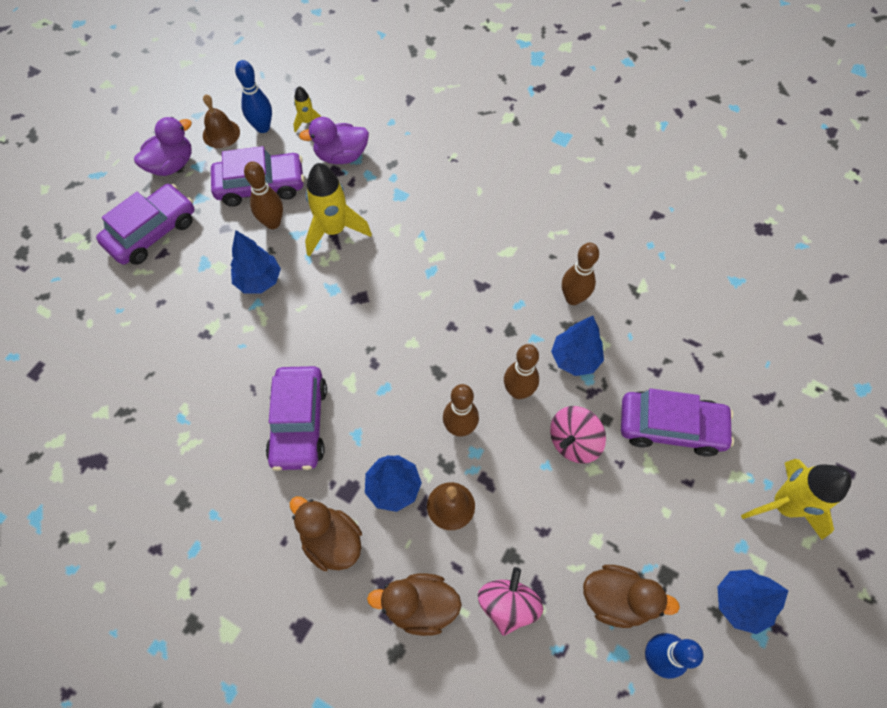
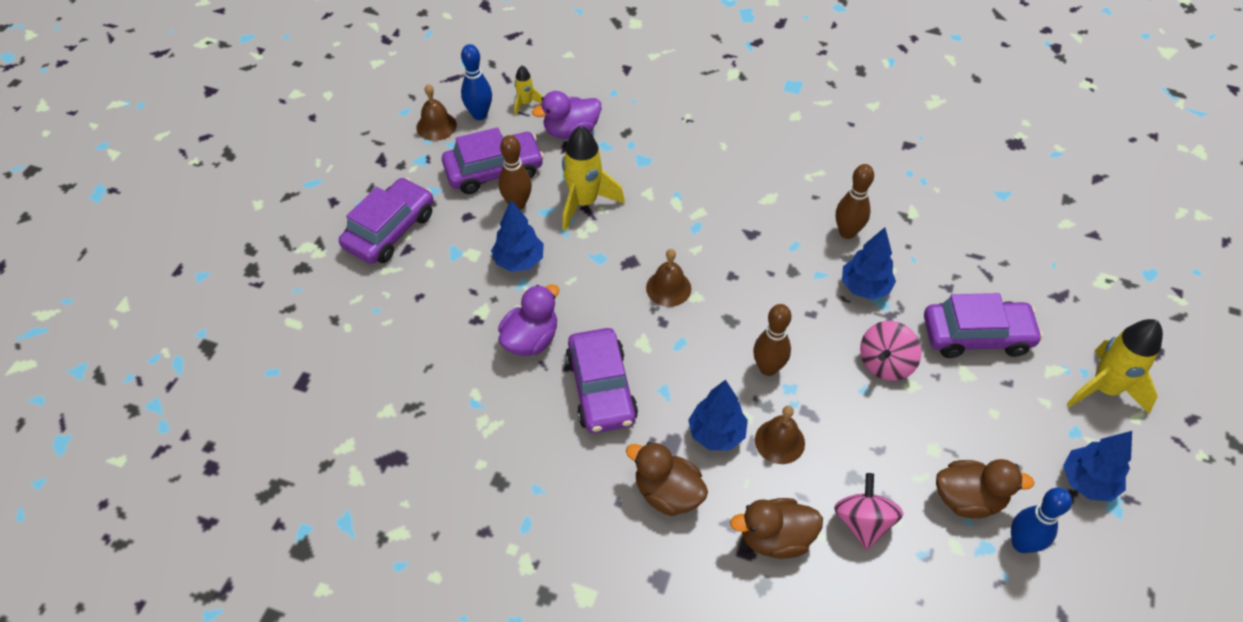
camera: 10 degrees left, 10 degrees down
purple duck [134,117,192,176] -> purple duck moved to [498,284,559,356]
brown bowling pin [504,344,539,399] -> none
none -> brown bell [646,249,691,307]

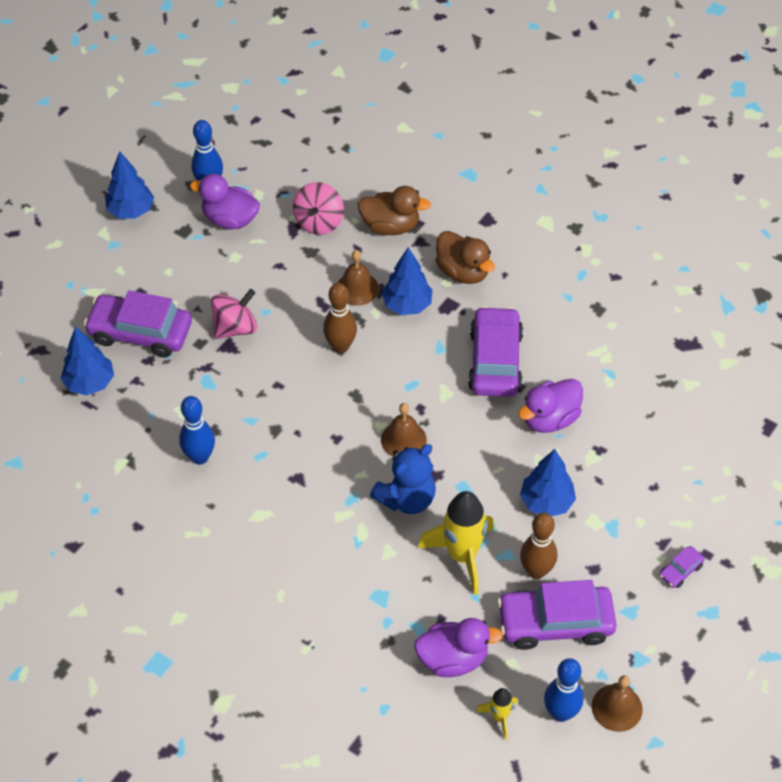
camera: 165 degrees left, 0 degrees up
purple car [339,177,434,264] -> purple car [659,546,705,588], size x0.43
brown bowling pin [836,164,874,239] -> blue bowling pin [179,396,215,465]
blue tree [842,227,896,300] -> blue tree moved to [61,326,114,395]
brown duck [936,459,1034,518] -> purple duck [190,174,260,230]
yellow rocket [1067,319,1163,413] -> none
none -> blue teddy bear [370,444,436,514]

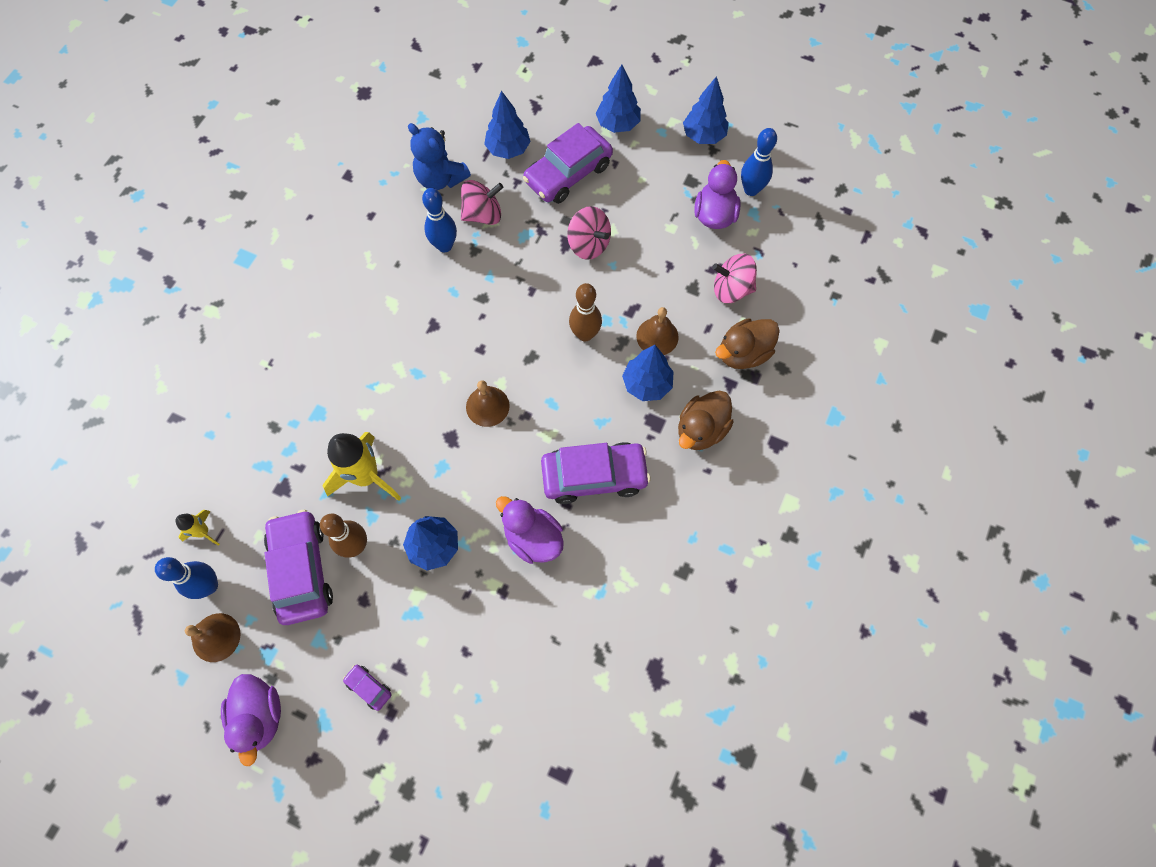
camera: 80 degrees right, 15 degrees up
purple car [84,291,192,358] -> purple car turned 135 degrees counterclockwise [523,123,613,204]
brown duck [358,186,431,235] -> brown duck turned 60 degrees clockwise [715,318,780,369]
blue teddy bear [370,444,436,514] -> blue teddy bear moved to [408,123,471,190]
purple duck [414,618,503,677] -> purple duck moved to [221,674,281,766]
none -> pink spinning top [461,180,503,225]
none -> blue tree [596,64,641,133]

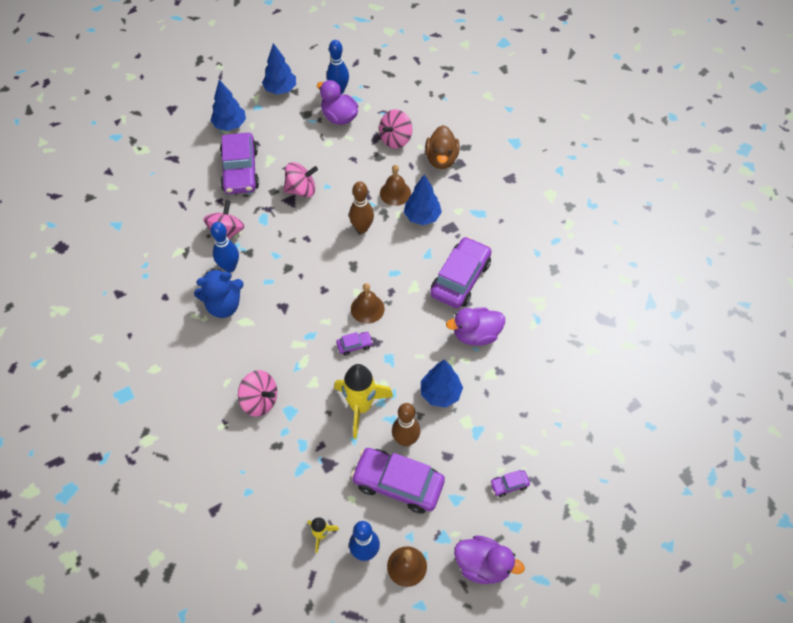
camera: 55 degrees left, 10 degrees down
blue teddy bear [408,123,471,190] -> blue teddy bear moved to [194,268,244,318]
blue tree [484,91,531,159] -> none
brown duck [678,391,734,450] -> none
none -> pink spinning top [238,370,277,417]
none -> purple car [336,332,373,356]

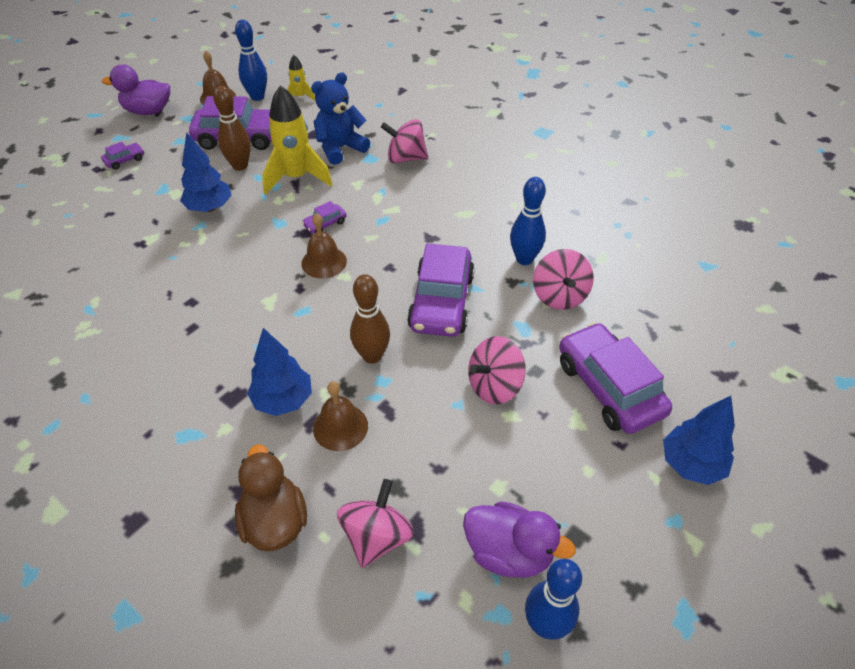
camera: 160 degrees right, 10 degrees down
blue teddy bear [194,268,244,318] -> blue teddy bear moved to [311,72,370,165]
blue tree [262,43,296,95] -> none
purple car [430,237,492,308] -> purple car moved to [407,243,475,337]
purple duck [446,307,505,345] -> none

